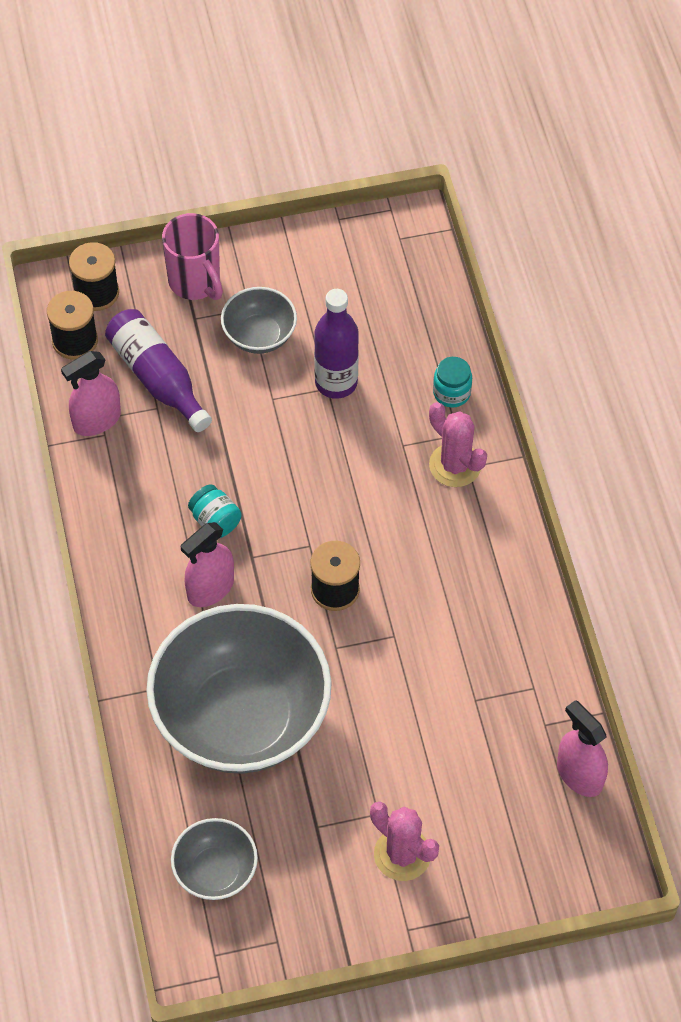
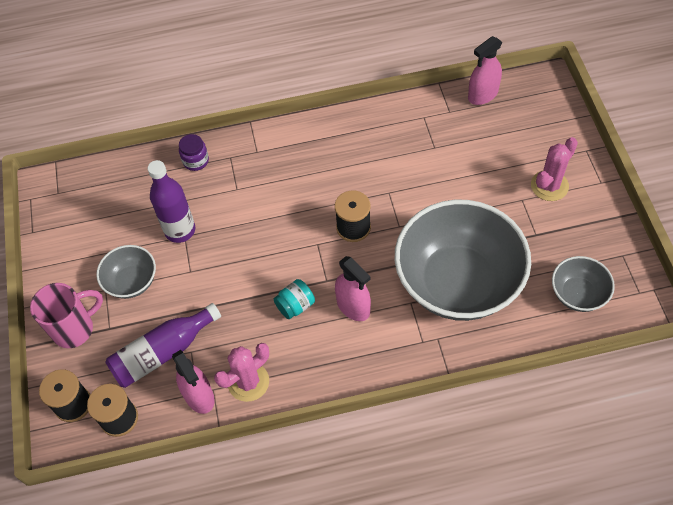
camera: 85 degrees left, 0 degrees up
pink cactus [429,402,487,487] -> pink cactus moved to [214,343,269,402]
turquoise jar [433,357,472,407] -> purple jar [179,134,209,171]

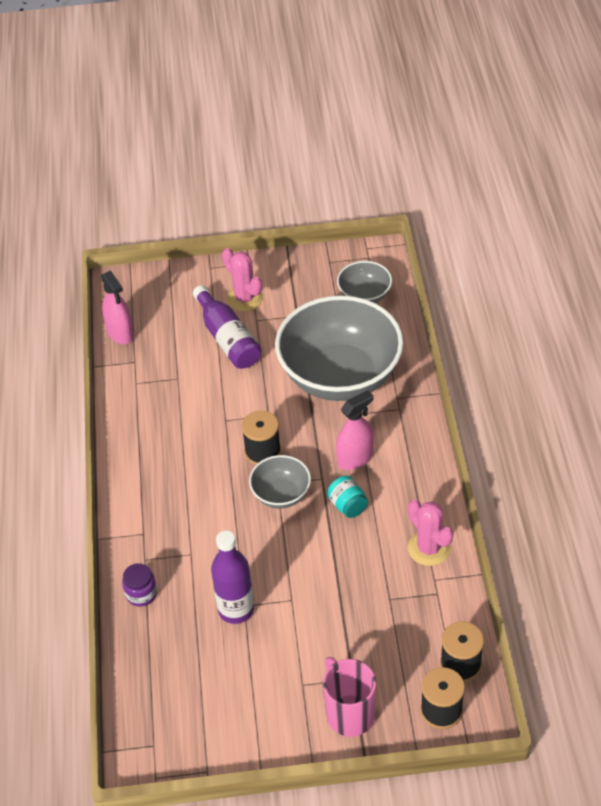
camera: 85 degrees left, 10 degrees down
grey bowl [96,245,156,299] -> grey bowl moved to [249,455,311,509]
purple bottle [105,303,221,388] -> purple bottle moved to [193,285,261,369]
pink spray bottle [172,350,215,414] -> none

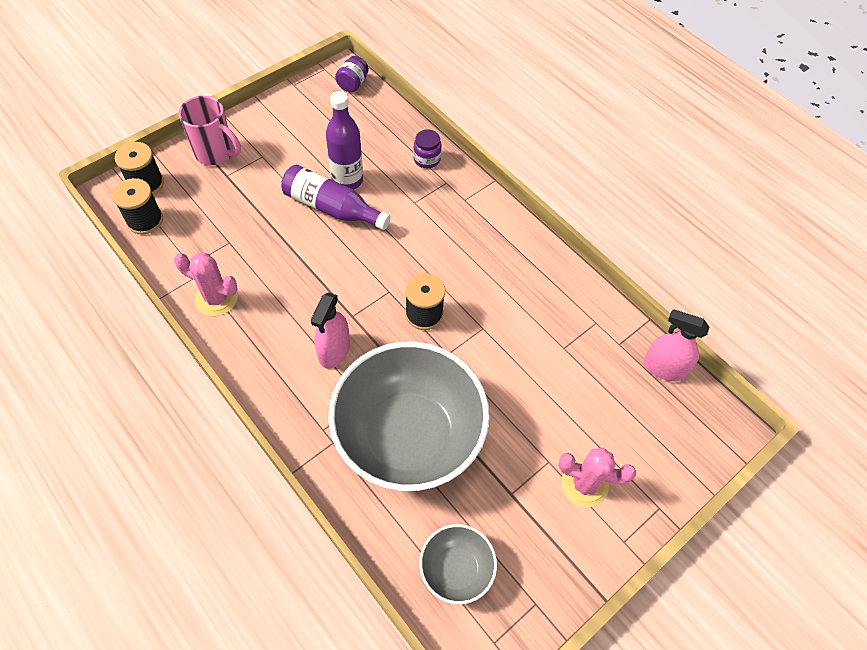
camera: 140 degrees right, 10 degrees up
purple bottle [193,285,261,369] -> purple bottle moved to [281,164,391,230]
grey bowl [249,455,311,509] -> none
turquoise jar [327,476,368,518] -> none
none -> purple jar [335,56,369,92]

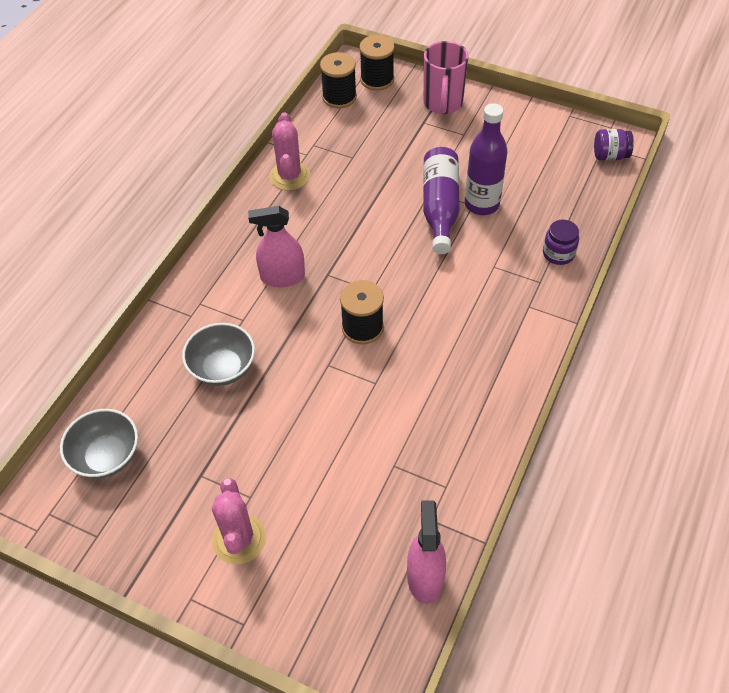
camera: 70 degrees right, 5 degrees down
grey bowl [328,342,490,491] -> grey bowl [182,323,255,386], size x0.46

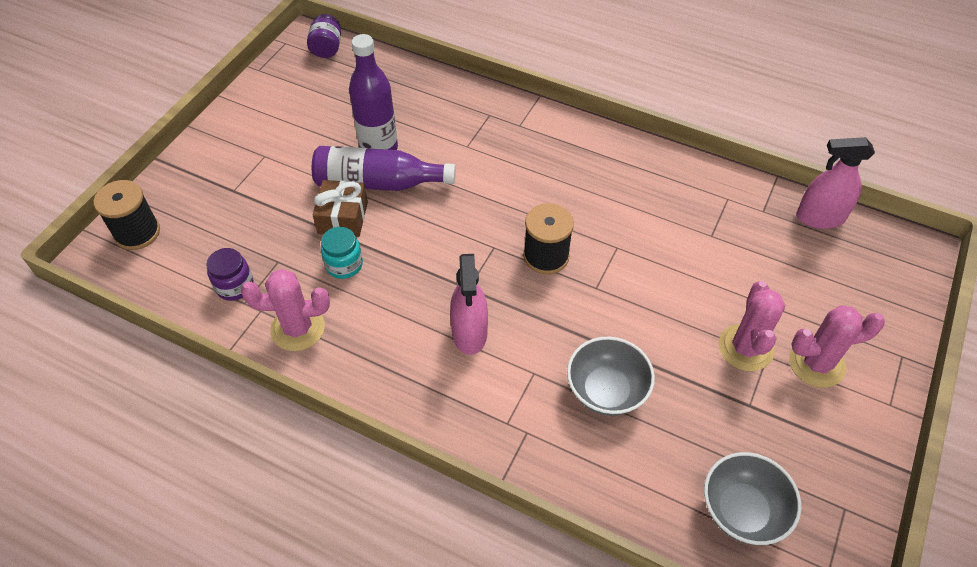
camera: 90 degrees left, 0 degrees up
black spool [320,52,357,109] -> none
pink mug [423,41,469,114] -> none
purple jar [543,220,579,265] -> purple jar moved to [206,248,254,301]
none -> brown gift [313,180,368,237]
none -> turquoise jar [321,227,363,279]
none -> pink cactus [718,281,785,371]

